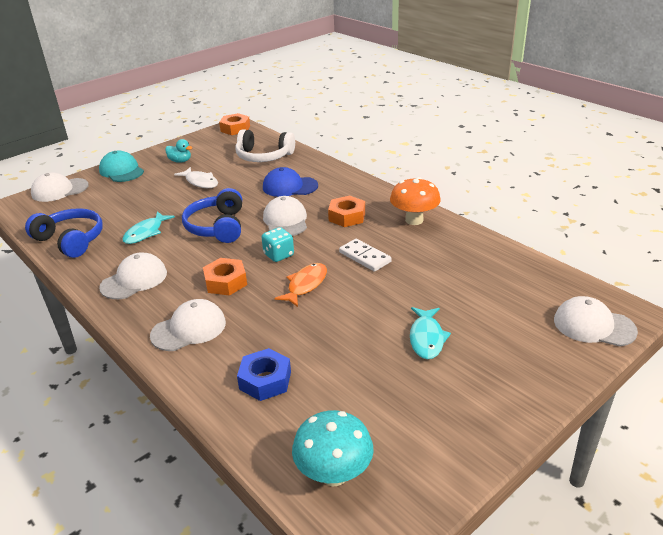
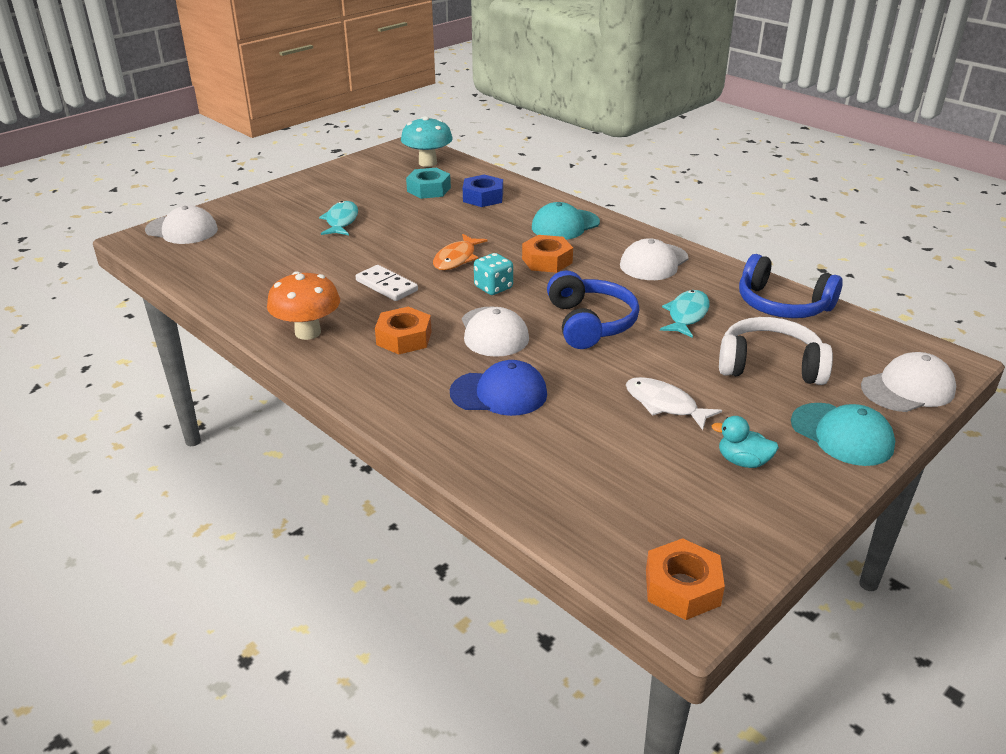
camera: 175 degrees right, 0 degrees up
white cap [150,299,226,351] -> turquoise cap [532,202,600,240]
white headphones [235,129,295,162] -> white headphones moved to [719,317,833,385]
none -> turquoise nut [406,168,451,199]

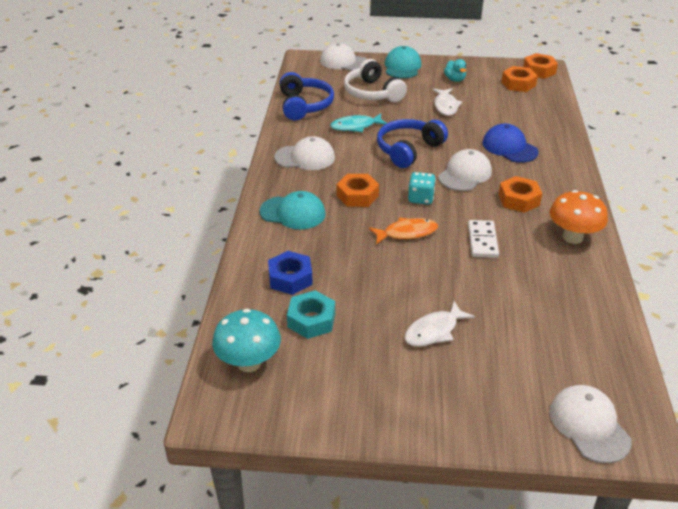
camera: 130 degrees left, 5 degrees up
turquoise fish [319,201,358,235] -> white fish [405,301,475,347]
none -> orange nut [501,66,538,92]

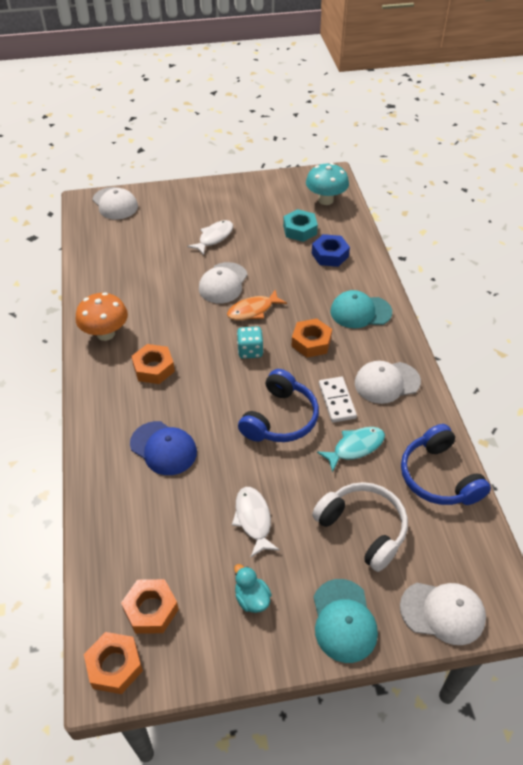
camera: 165 degrees right, 10 degrees up
white cap [438,149,492,191] -> white cap moved to [199,262,248,303]
white domino [468,220,499,258] -> white domino moved to [319,377,357,423]

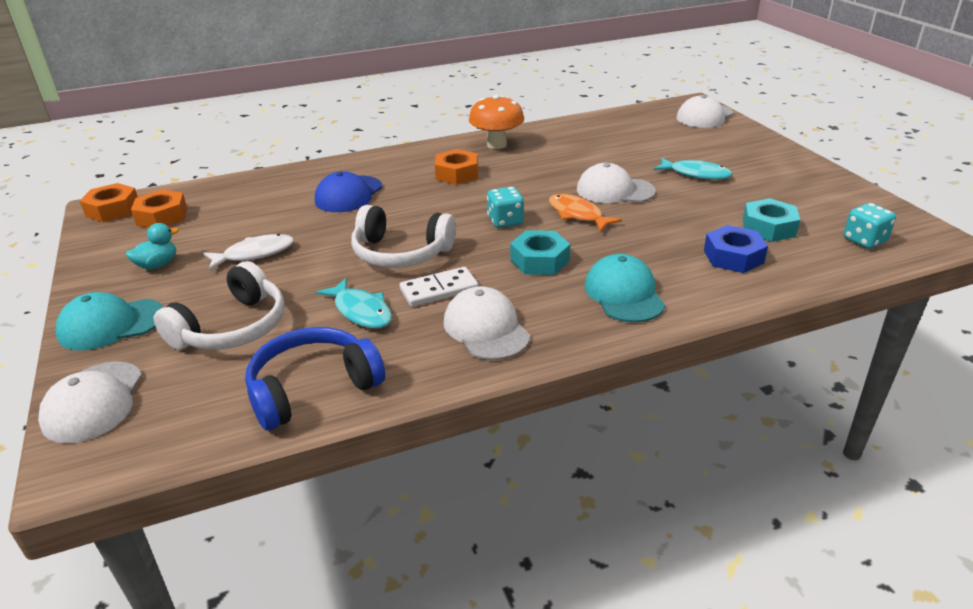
camera: 80 degrees right, 15 degrees down
white fish [187,220,233,255] -> turquoise fish [654,157,732,180]
blue headphones [238,369,319,442] -> white headphones [351,205,456,268]
orange nut [291,318,332,358] -> turquoise nut [510,230,570,275]
turquoise mushroom [306,163,349,205] -> turquoise dice [844,203,896,249]

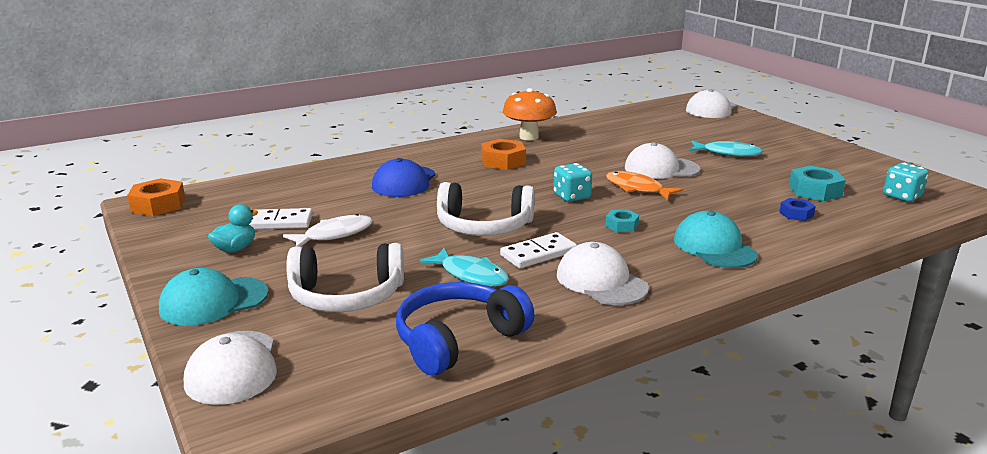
camera: 10 degrees left, 10 degrees down
orange nut [131,190,187,228] -> none
white headphones [154,261,284,350] -> white headphones turned 60 degrees clockwise [286,243,404,312]
turquoise nut [510,230,570,275] -> turquoise nut [605,209,639,232], size x0.59
blue nut [704,225,768,273] -> blue nut [780,198,816,221], size x0.59
none -> white domino [249,208,313,230]

